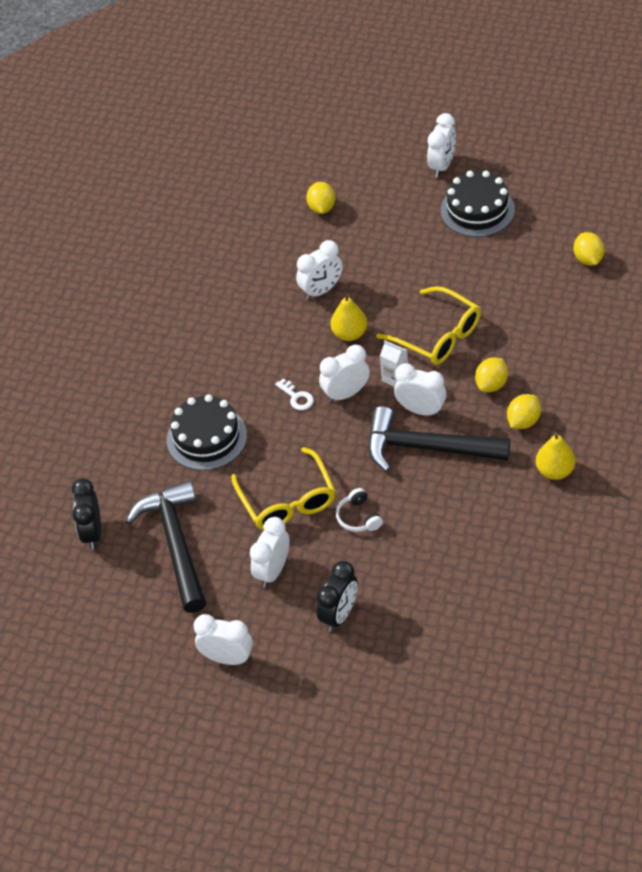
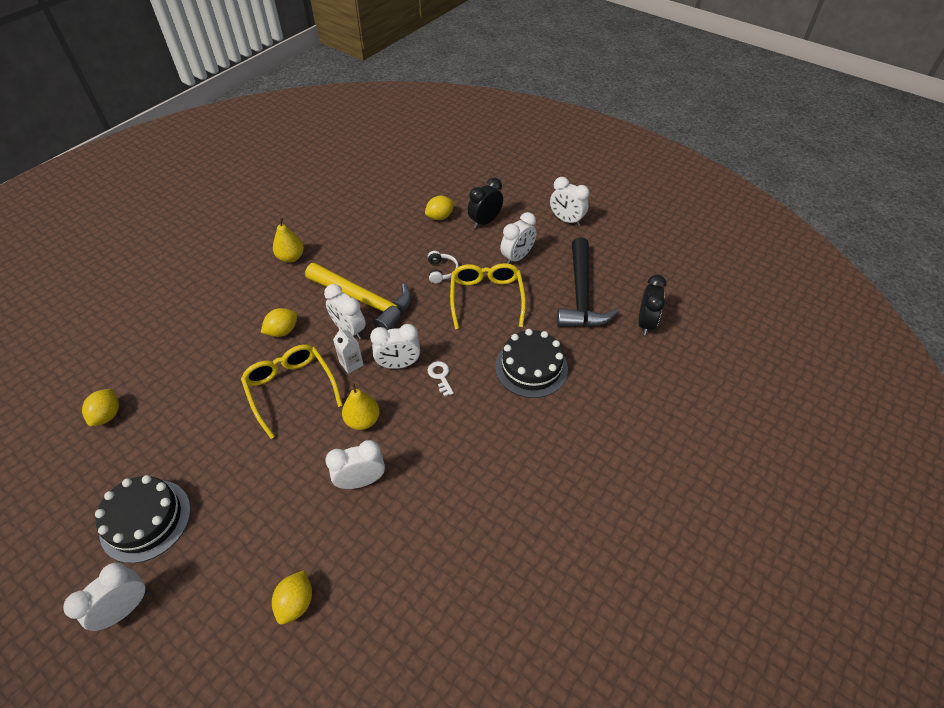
camera: 165 degrees left, 0 degrees up
black hammer [368,406,510,472] -> yellow hammer [305,263,411,330]
yellow lemon [507,394,541,429] -> yellow lemon moved to [425,196,454,220]

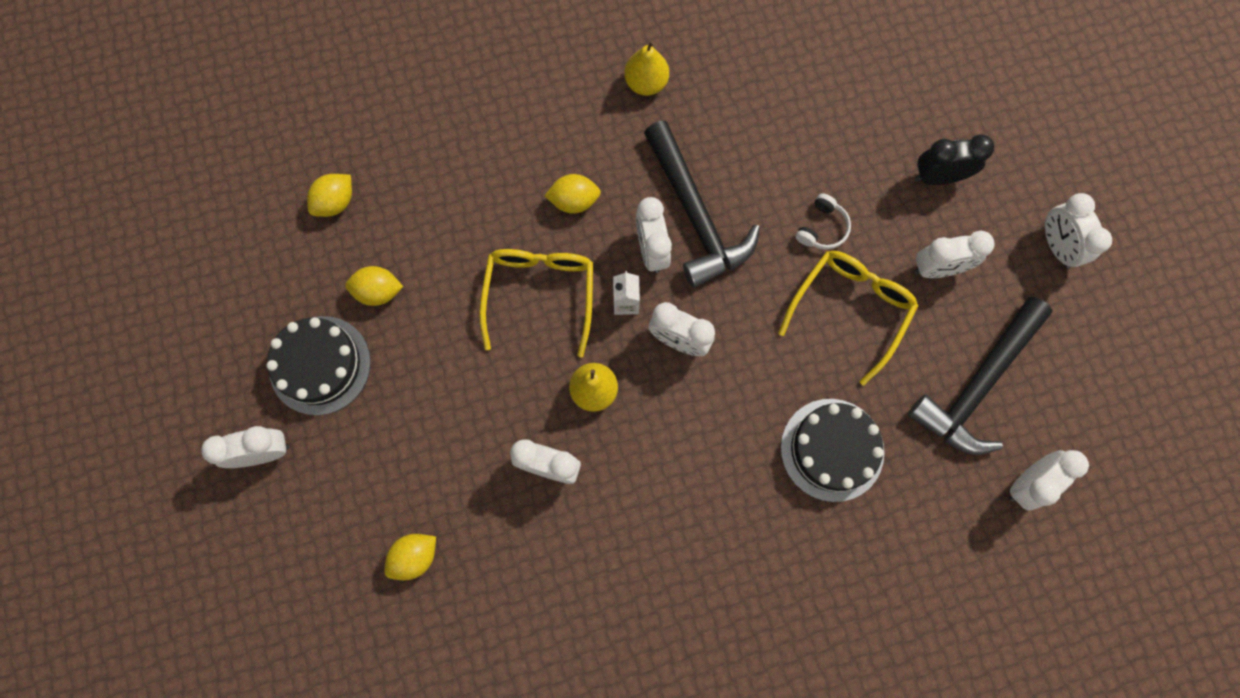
camera: 35 degrees right, 25 degrees up
yellow hammer [305,263,411,330] -> black hammer [644,121,760,288]
yellow lemon [425,196,454,220] -> yellow lemon moved to [345,266,403,306]
white key [428,361,454,396] -> none
black clock [638,274,666,335] -> white clock [1009,450,1089,511]

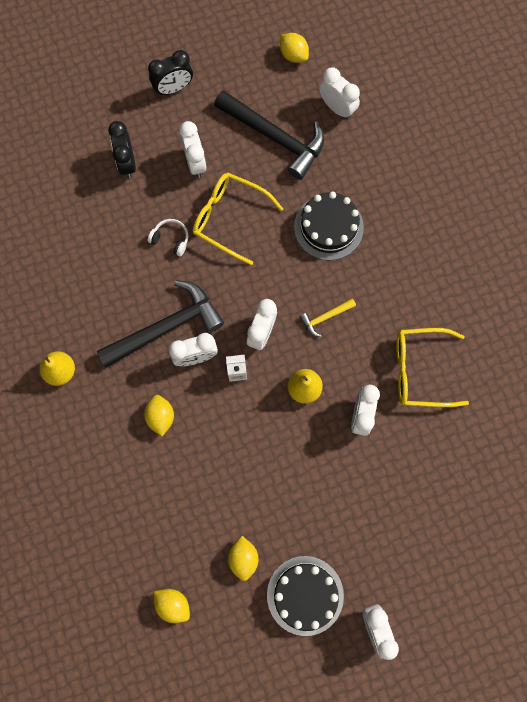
camera: 95 degrees left, 0 degrees up
yellow lemon [384,534,436,580] -> yellow lemon moved to [280,33,309,63]
yellow glasses [479,249,593,358] -> yellow glasses moved to [396,328,469,407]
white clock [1045,193,1112,268] -> black clock [148,50,193,95]
none -> yellow hammer [299,298,356,337]

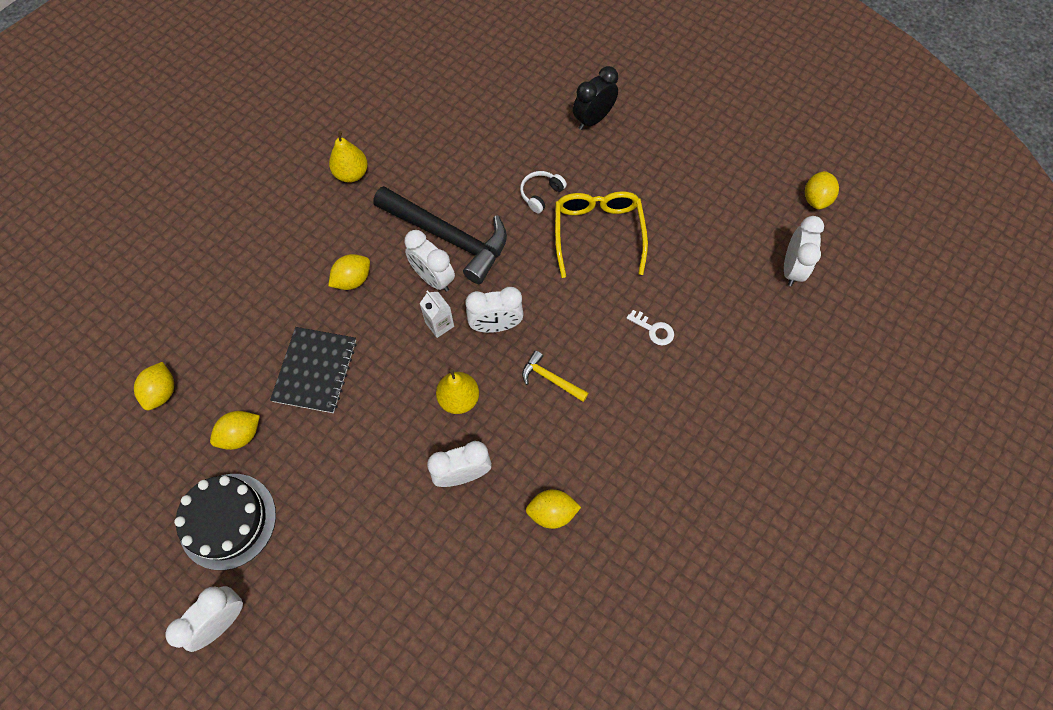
camera: 60 degrees right, 10 degrees down
black clock [148,50,193,95] -> none
white headphones [148,219,188,256] -> white headphones turned 135 degrees counterclockwise [520,171,567,213]
white clock [179,121,206,178] -> none
black hammer [214,90,324,180] -> none
black cake [294,191,364,261] -> white key [627,310,674,345]
yellow glasses [396,328,469,407] -> yellow lemon [526,489,581,529]
none -> black notebook [270,327,356,413]

